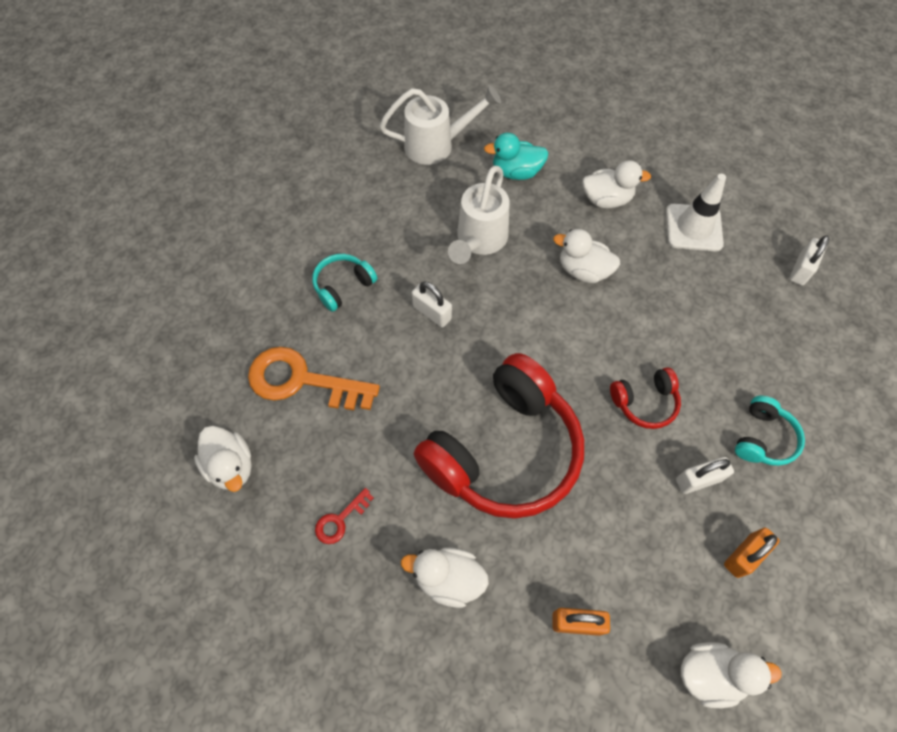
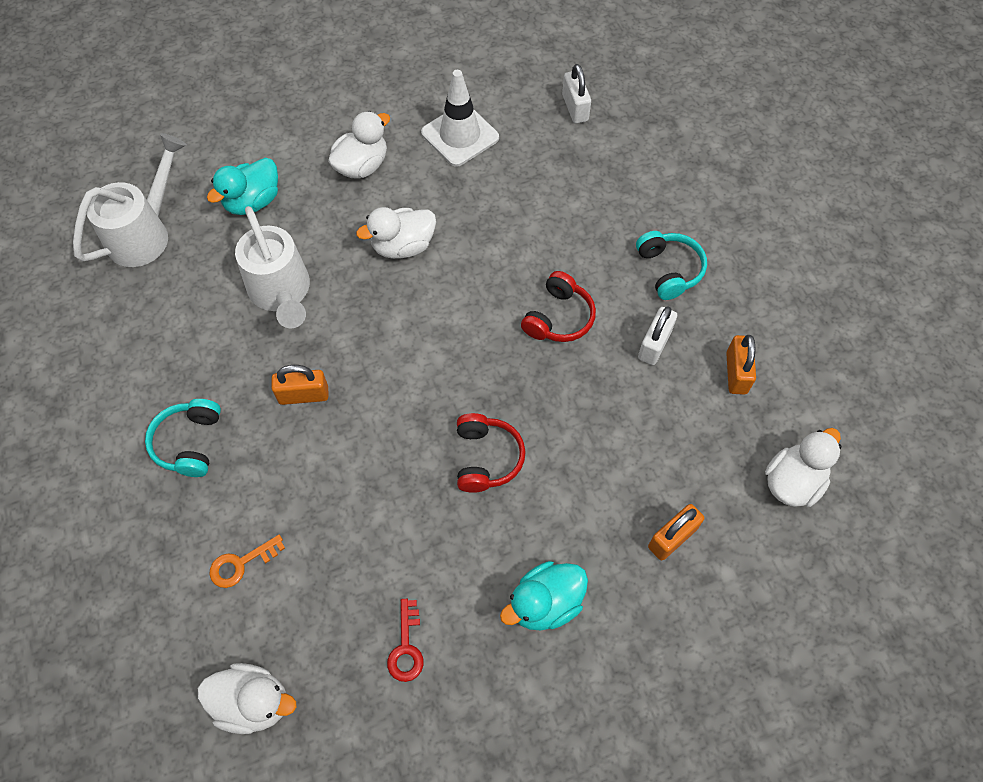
camera: 45 degrees left, 0 degrees up
orange key [248,347,380,410] -> orange key [209,535,285,588], size x0.46
white duck [401,547,489,608] -> turquoise duck [500,561,588,630]
white padlock [412,281,452,327] -> orange padlock [272,365,328,405]
red headphones [414,353,584,519] -> red headphones [457,413,526,493], size x0.44

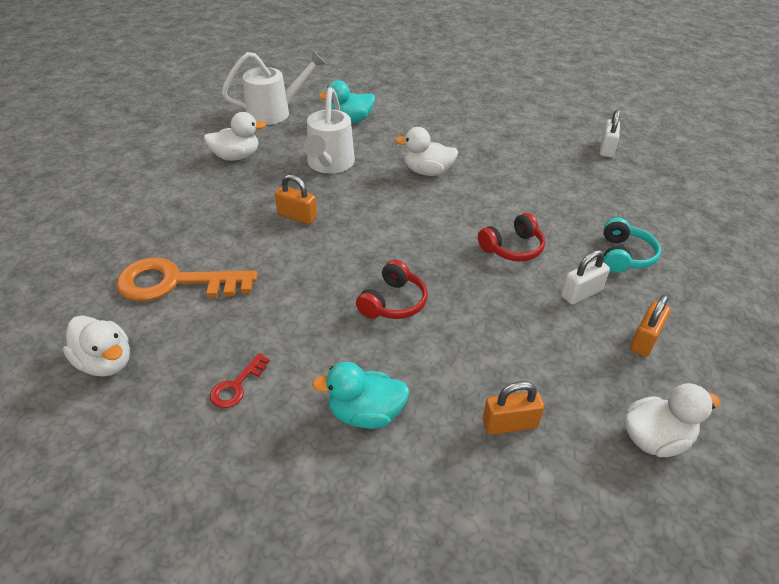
camera: 30 degrees right, 20 degrees down
turquoise headphones [145,399,221,477] -> none
orange key [209,535,285,588] -> orange key [116,258,258,301], size x2.16
white duck [328,111,390,179] -> white duck moved to [204,112,266,161]
white traffic cone [421,70,499,167] -> none

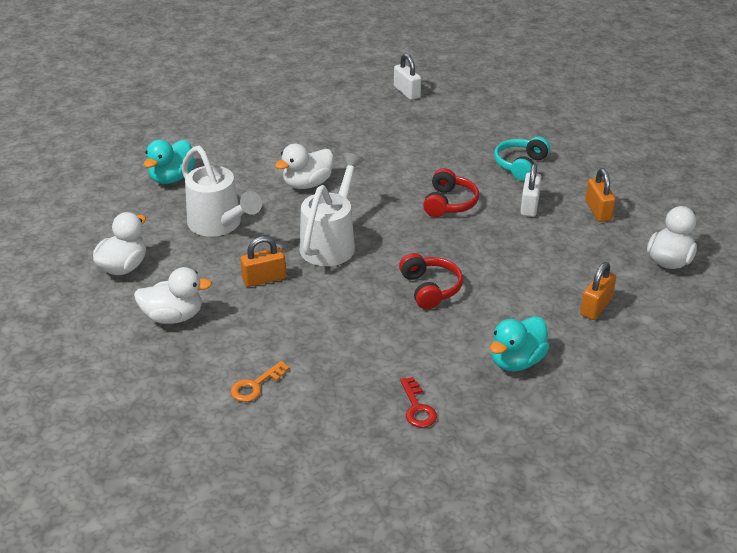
camera: 45 degrees left, 5 degrees down
white duck [63,315,130,377] -> white duck moved to [134,267,212,324]
orange key [116,258,258,301] -> orange key [231,361,290,402], size x0.46
white watering can [222,50,326,125] -> white watering can moved to [300,153,364,266]
turquoise headphones [603,218,661,273] -> turquoise headphones turned 120 degrees counterclockwise [494,137,550,181]

